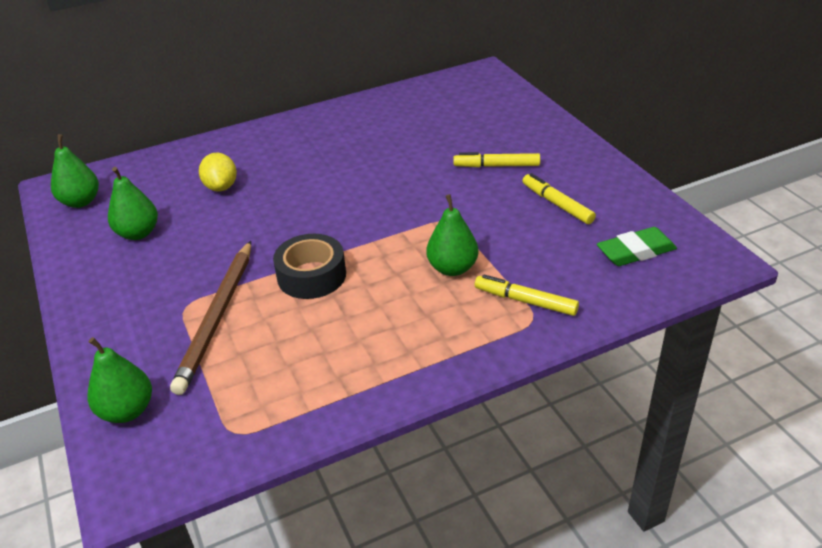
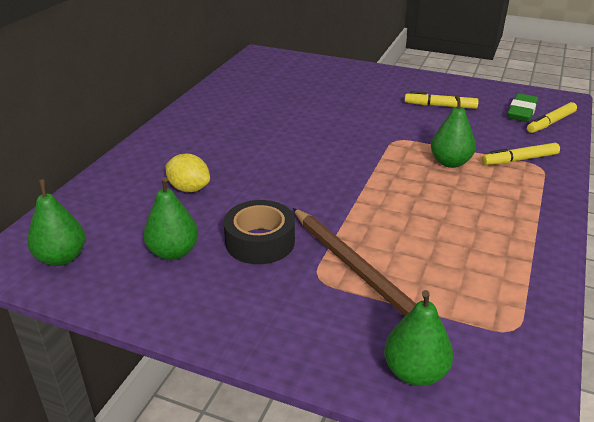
camera: 45 degrees left, 5 degrees down
black tape [273,234,346,299] -> black tape moved to [223,200,295,264]
yellow marker [453,152,540,167] -> yellow marker moved to [527,102,577,133]

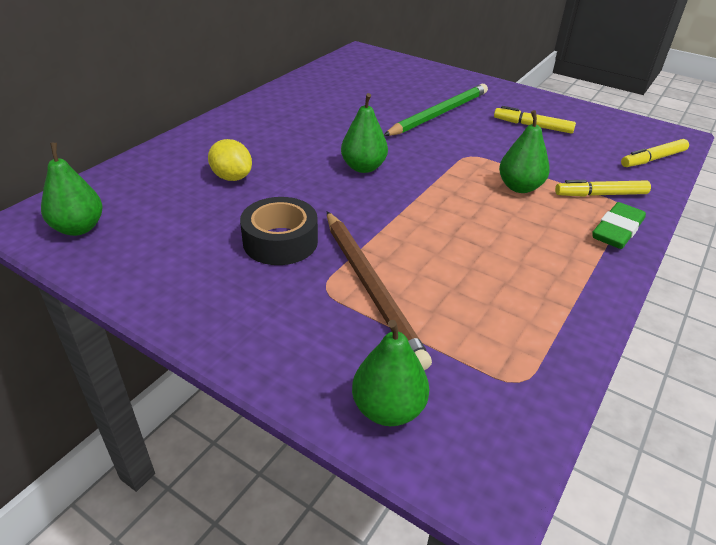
camera: 10 degrees right, 5 degrees up
green pear [143,177,198,260] -> green pear moved to [341,93,388,173]
green eraser [507,93,538,122] -> green eraser moved to [592,202,646,249]
none -> green pencil [384,84,488,136]

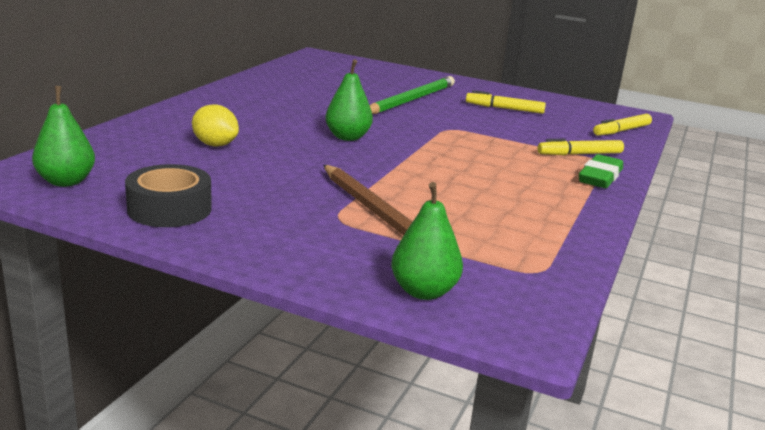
camera: 10 degrees left, 15 degrees down
black tape [240,197,318,265] -> black tape moved to [125,164,212,227]
green pear [499,110,550,193] -> none

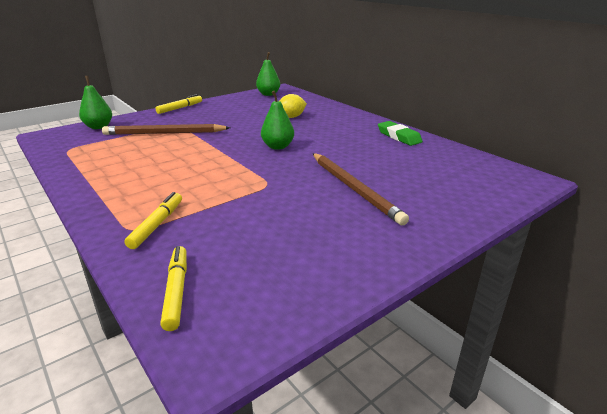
camera: 120 degrees right, 5 degrees up
black tape [125,164,212,227] -> none
green pencil [370,76,455,114] -> brown pencil [313,153,409,225]
yellow marker [466,90,546,114] -> yellow marker moved to [155,94,202,114]
green eraser [579,154,623,188] -> green eraser moved to [378,121,423,146]

